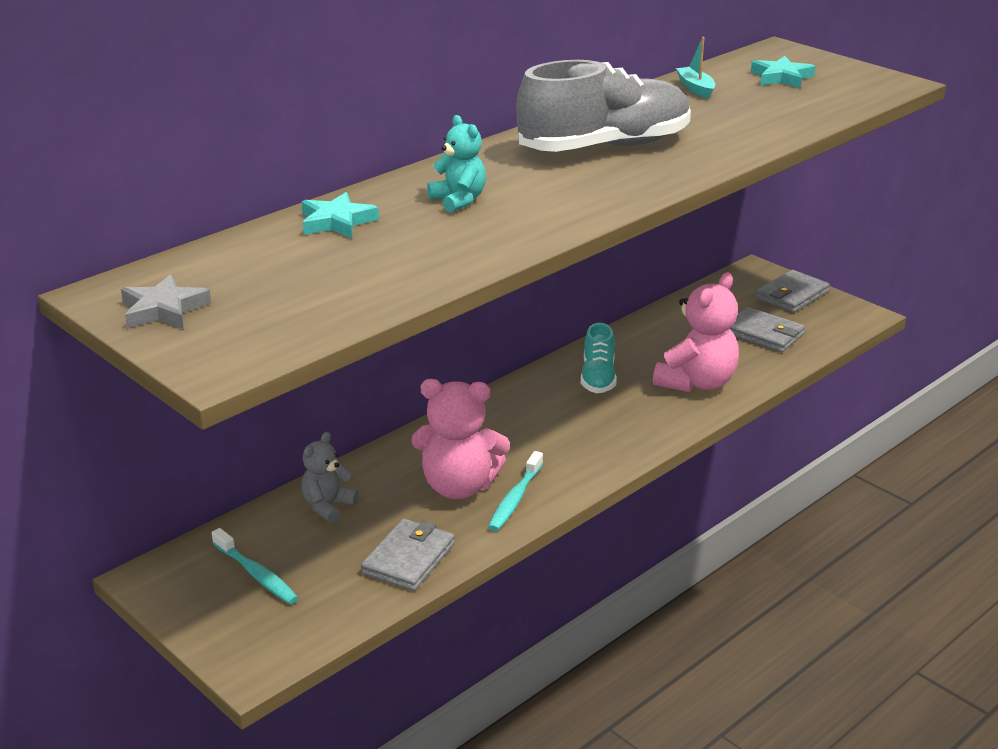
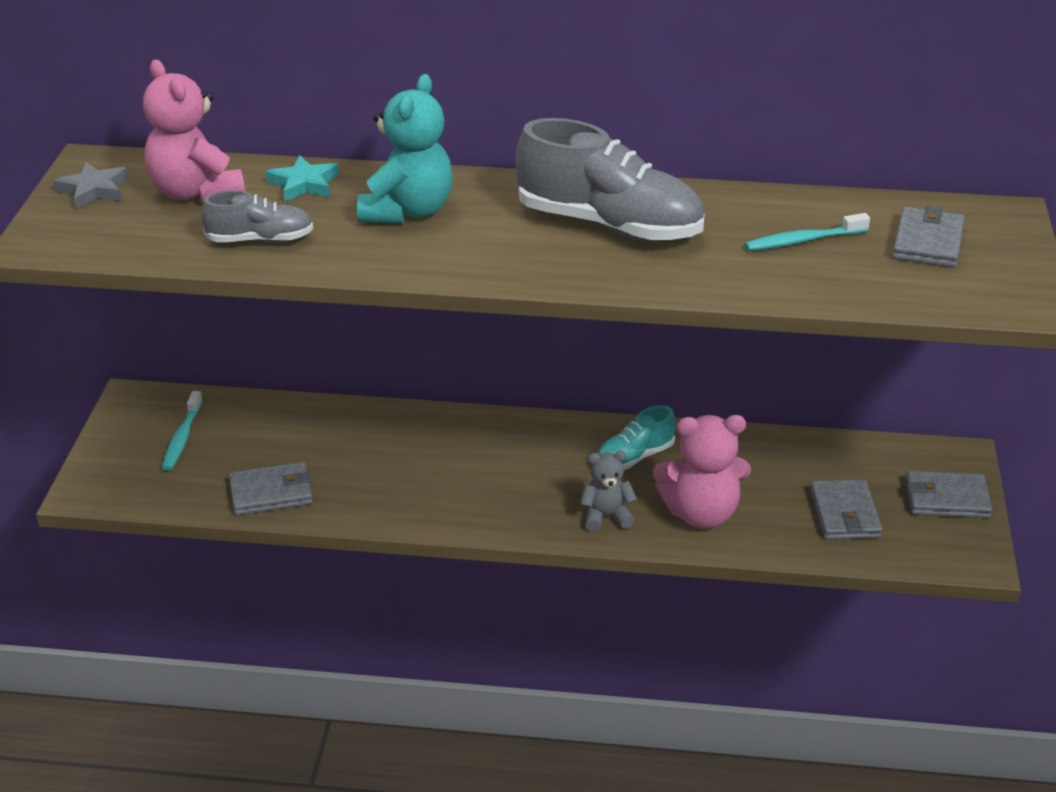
camera: 50 degrees right, 5 degrees up
grey teddy bear [301,432,359,523] -> grey teddy bear moved to [580,451,637,532]
pink teddy bear [411,379,510,499] -> pink teddy bear moved to [143,60,245,203]
turquoise teddy bear [427,115,486,213] -> turquoise teddy bear [357,74,453,224], size x1.72
turquoise toothbrush [488,451,543,531] -> turquoise toothbrush moved to [745,213,870,251]
turquoise boat [676,37,715,99] -> none
turquoise star [751,56,815,88] -> grey wallet [892,206,965,268]
none -> grey shoe [201,190,313,243]

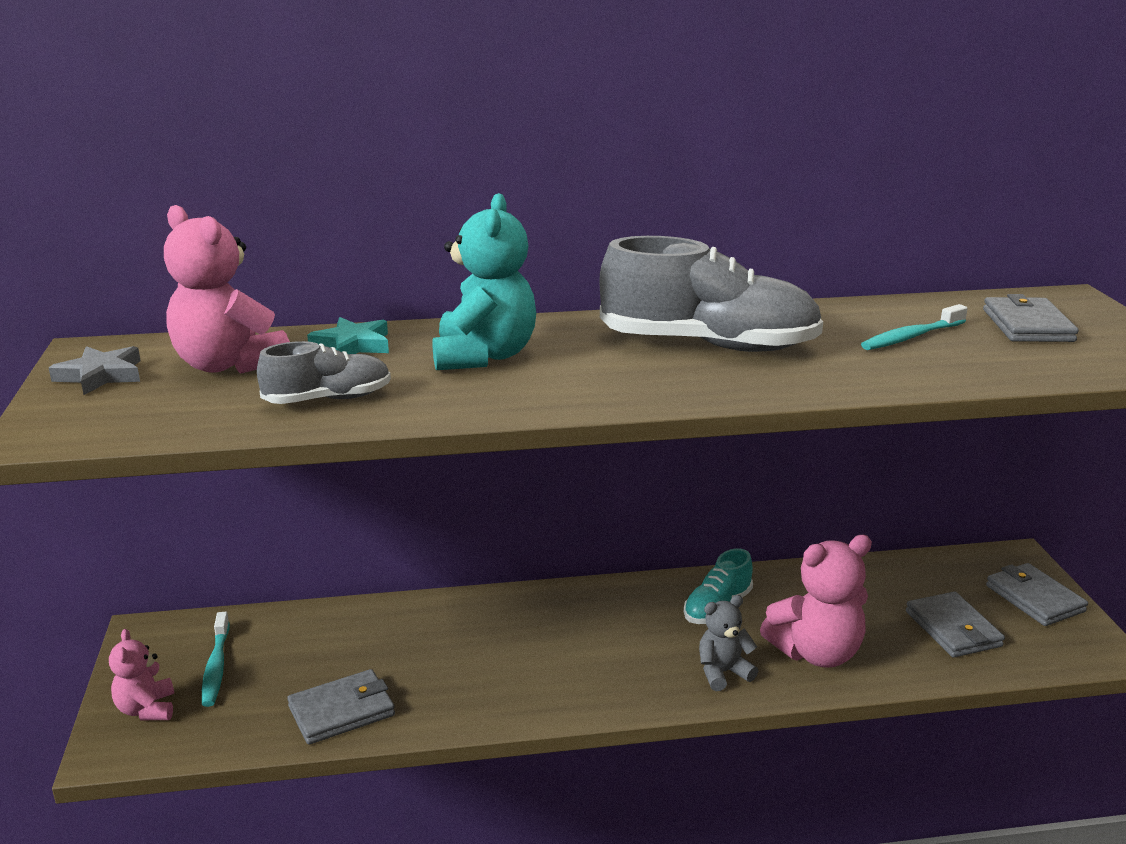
camera: 15 degrees left, 10 degrees down
grey wallet [906,471,992,518] -> grey wallet turned 75 degrees clockwise [986,563,1088,626]
none -> pink teddy bear [109,629,174,720]

